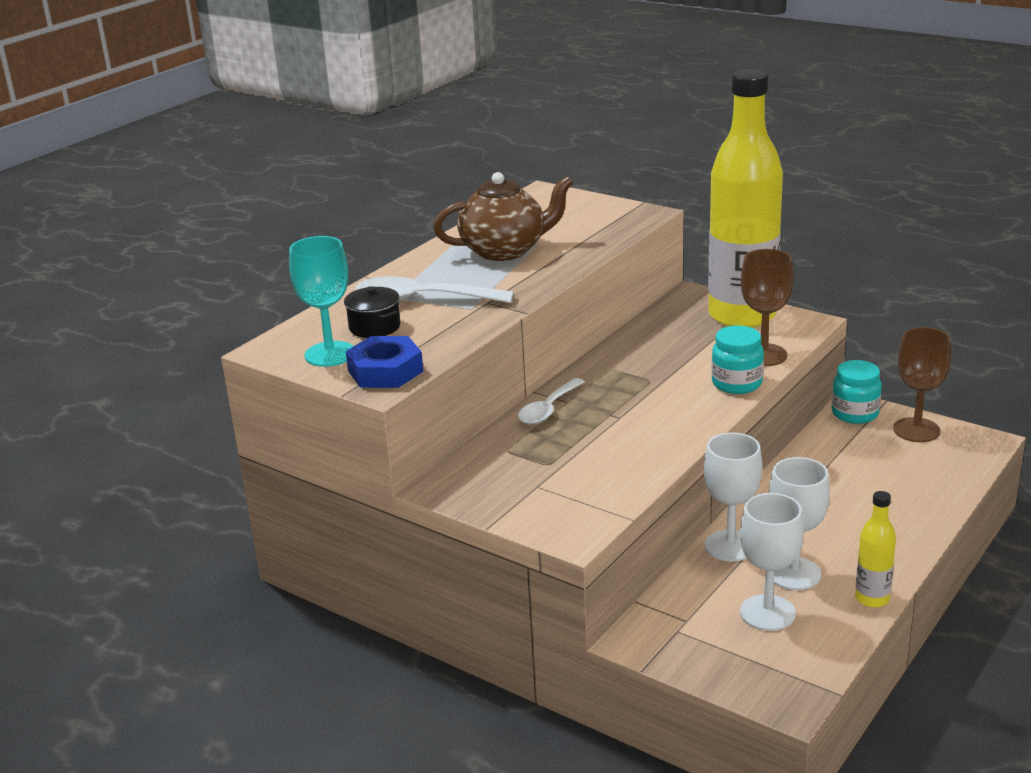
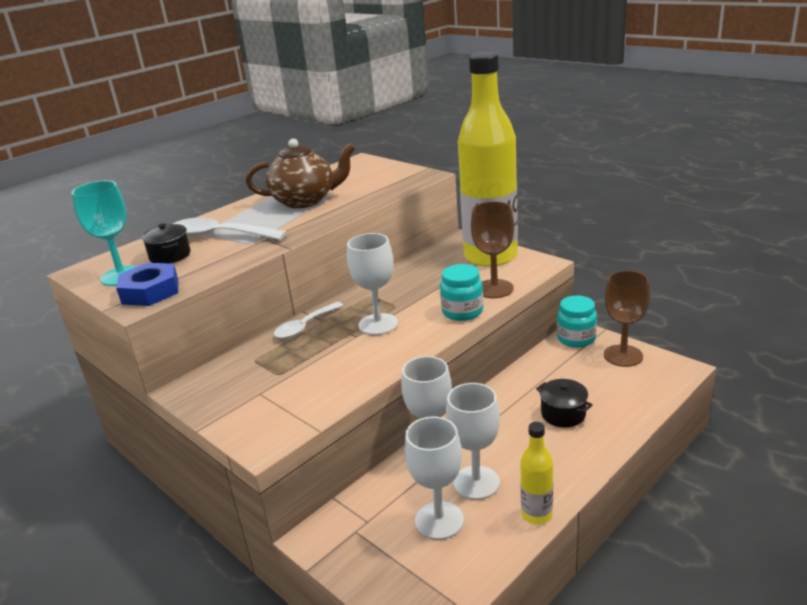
camera: 10 degrees right, 0 degrees up
none -> white goblet [347,233,398,335]
none -> black pot [536,379,593,428]

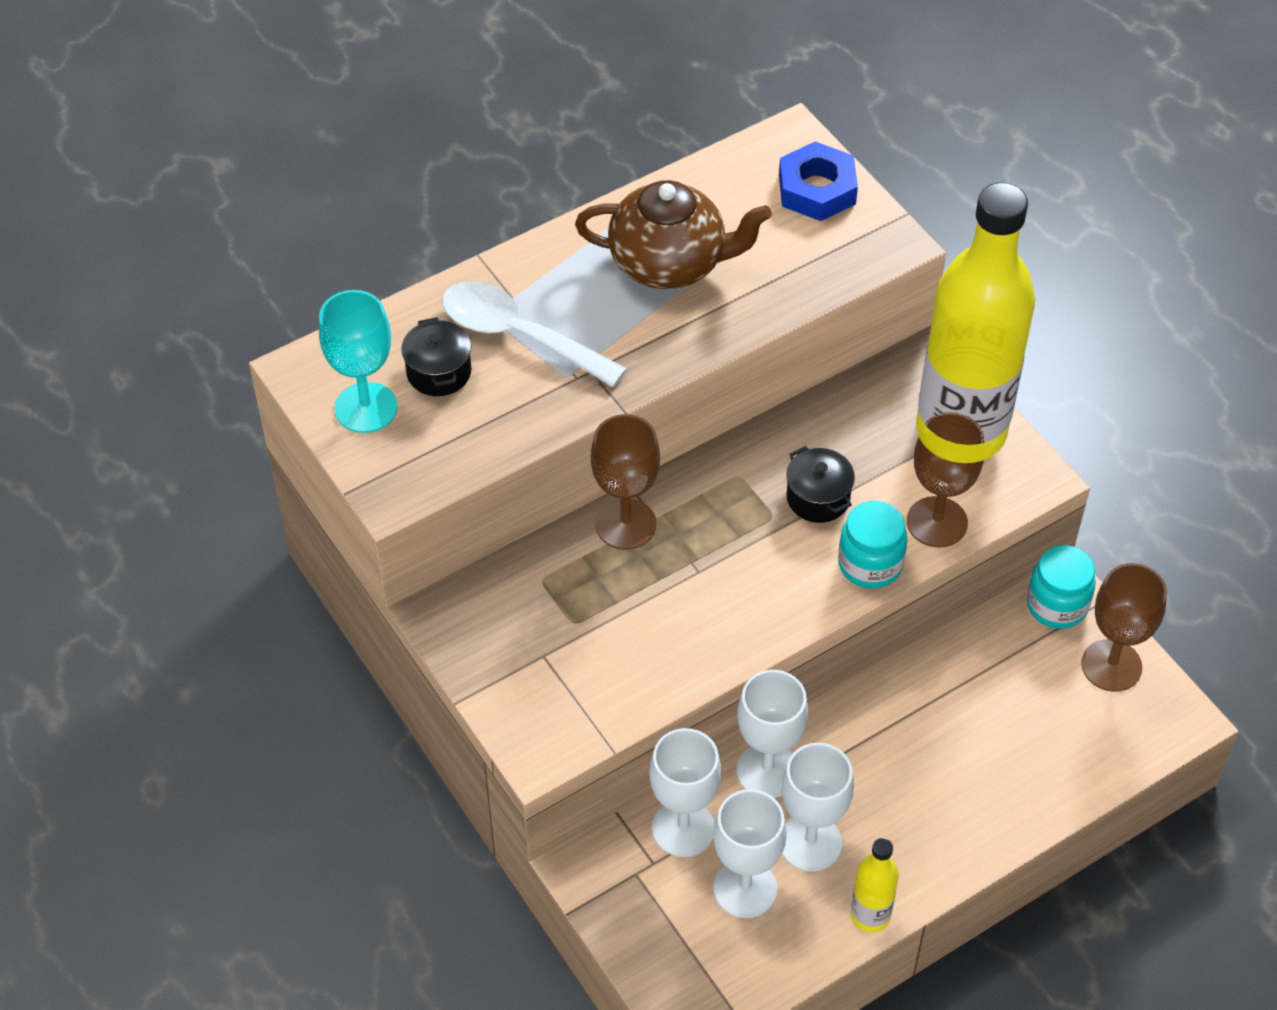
camera: 10 degrees right, 25 degrees up
blue nut [116,263,178,306] -> blue nut moved to [779,141,858,221]
white spoon [274,302,343,339] -> brown goblet [591,414,660,550]
white goblet [347,233,398,335] -> white goblet moved to [649,728,721,857]
black pot [536,379,593,428] -> black pot moved to [786,446,855,523]

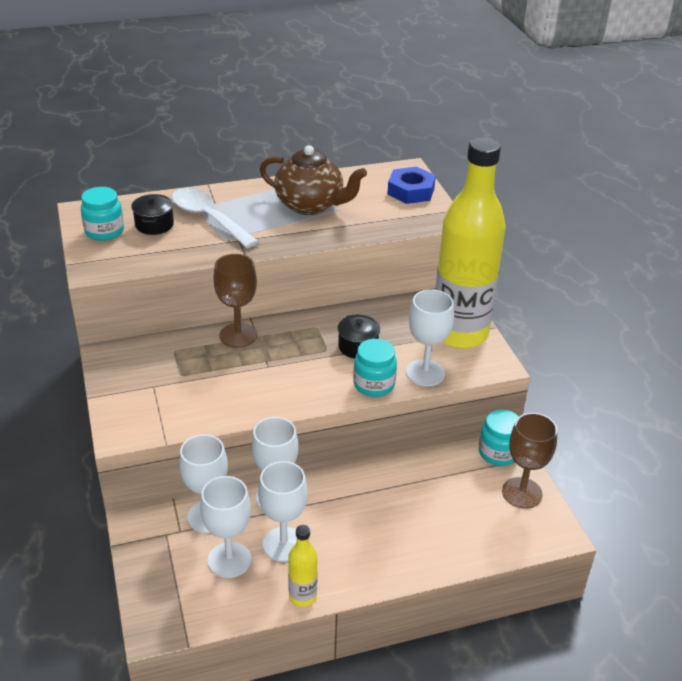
camera: 15 degrees right, 15 degrees down
turquoise goblet [319,290,397,433] -> turquoise jar [81,187,124,241]
brown goblet [907,412,984,547] -> white goblet [406,289,454,386]

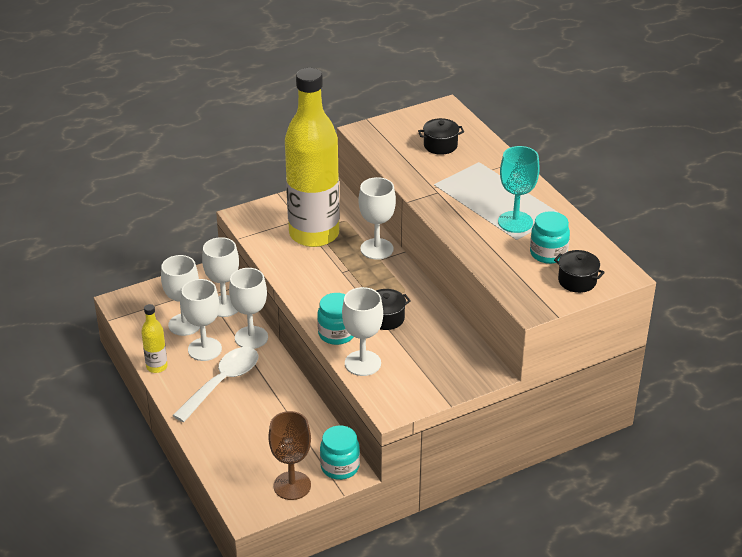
camera: 80 degrees right, 0 degrees up
turquoise jar [81,187,124,241] -> turquoise jar moved to [530,211,570,264]
white spoon [172,188,259,248] -> white spoon moved to [172,347,259,422]
brown goblet [214,254,257,348] -> white goblet [359,177,396,260]
brown teapot [260,145,367,215] -> turquoise goblet [498,146,540,233]
blue nut [387,167,436,204] -> black pot [554,250,605,293]
yellow bottle [435,137,506,349] -> yellow bottle moved to [285,68,340,247]

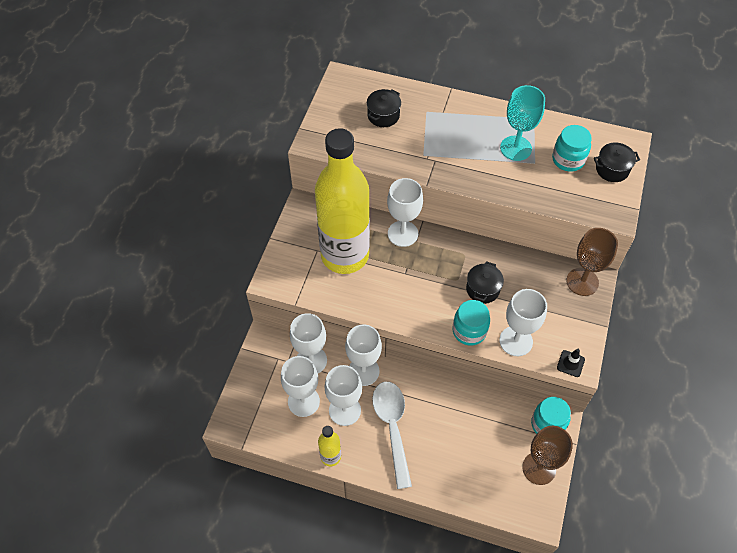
camera: 45 degrees left, 20 degrees up
none -> black traffic cone [557,349,585,377]
none -> brown goblet [566,228,618,296]

